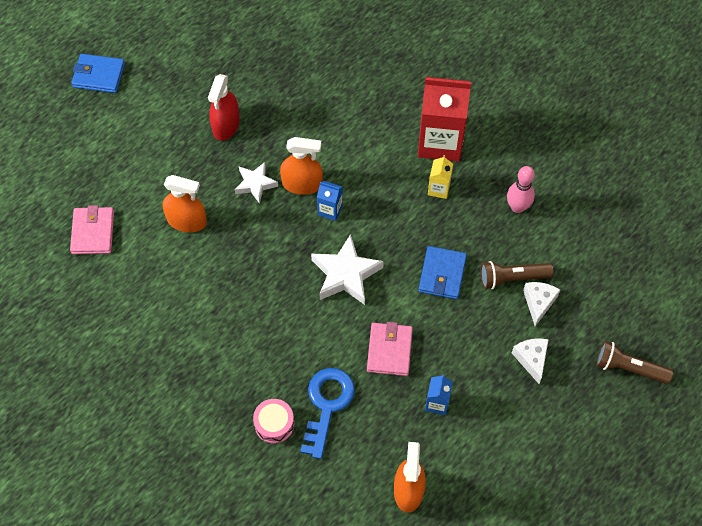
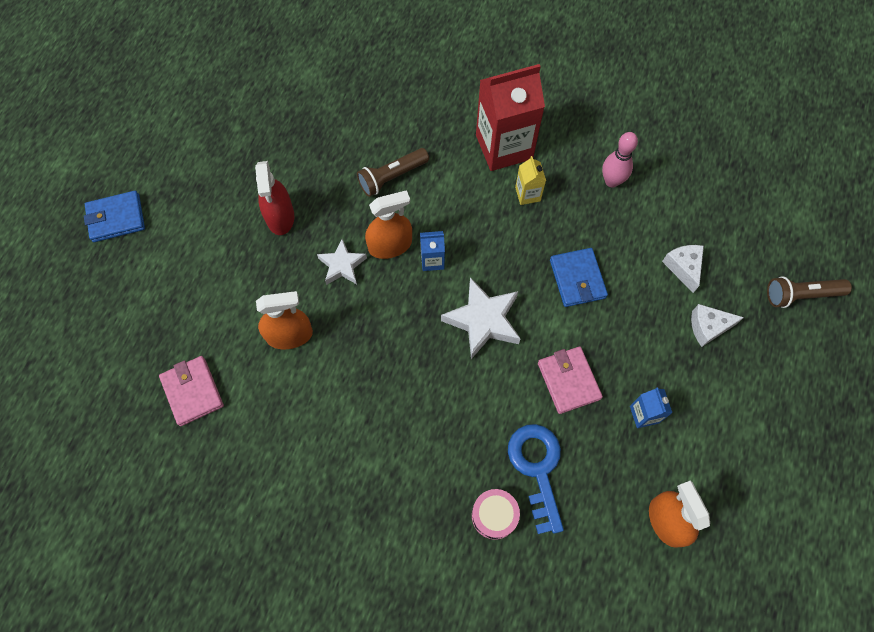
camera: 25 degrees left, 5 degrees up
brown flashlight [480,261,554,289] -> brown flashlight moved to [357,148,429,197]
white cheese [512,338,549,384] -> white cheese turned 60 degrees counterclockwise [691,304,744,347]

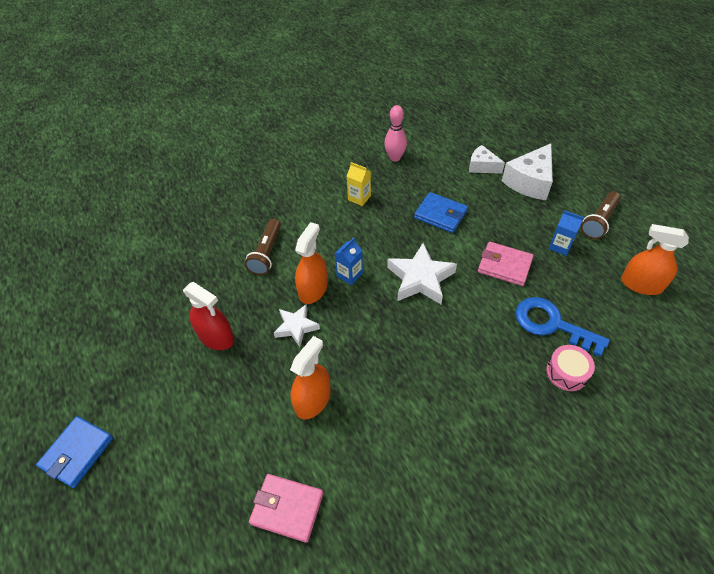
camera: 45 degrees left, 15 degrees down
red carton [476,64,545,171] -> none
white cheese [691,304,744,347] -> white cheese [502,143,553,200], size x1.67
brown flashlight [767,276,852,308] -> brown flashlight moved to [581,191,621,239]

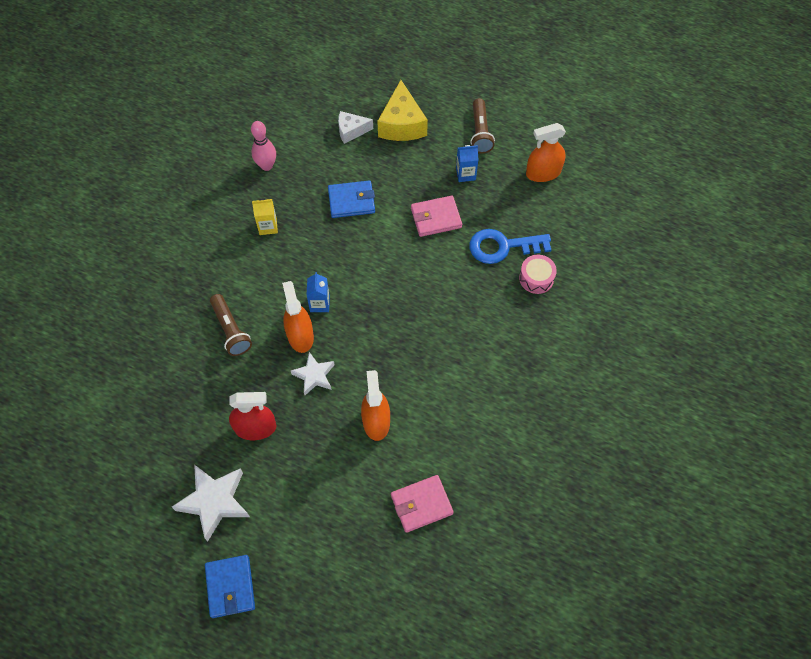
camera: 40 degrees left, 10 degrees up
white star [387,243,457,304] -> white star moved to [172,465,250,541]
white cheese [502,143,553,200] -> yellow cheese [377,80,428,141]

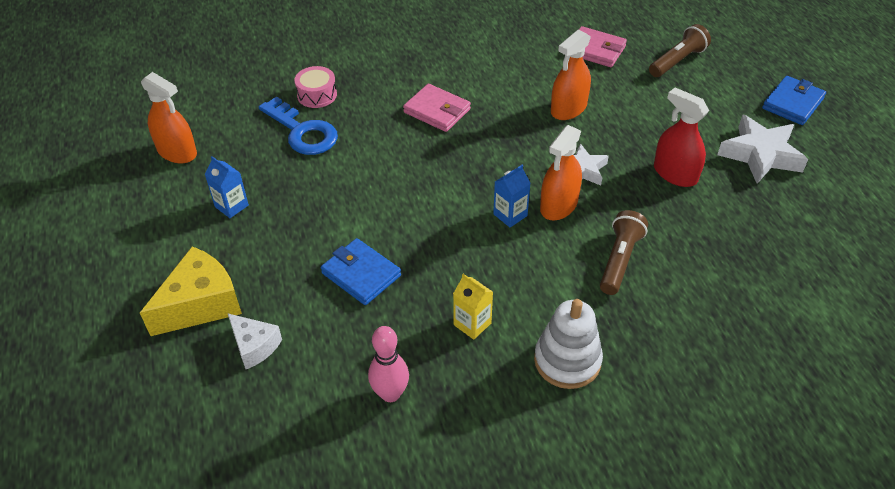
camera: 130 degrees left, 15 degrees down
pink wallet [411,195,462,237] -> pink wallet moved to [403,84,471,132]
brown flashlight [470,98,495,154] -> brown flashlight moved to [649,24,711,77]
none -> white stacking toy [534,299,603,389]

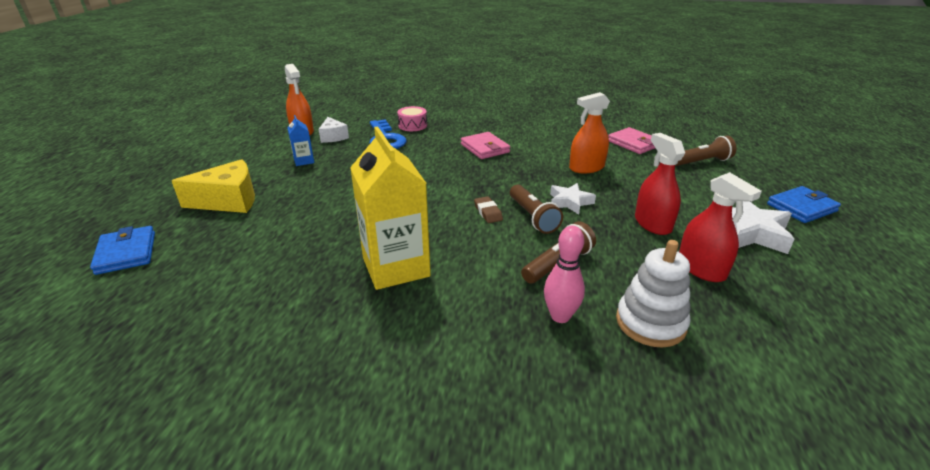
camera: 25 degrees right, 15 degrees down
white cheese [227,313,282,369] -> white cheese moved to [319,117,349,143]
blue wallet [321,238,401,305] -> blue wallet moved to [90,226,155,275]
pink bowling pin [368,326,409,402] -> pink bowling pin moved to [544,226,585,323]
yellow carton [453,274,493,340] -> yellow carton [350,126,431,290], size x2.20
blue carton [493,165,531,227] -> brown eraser [474,196,503,223]
white stacking toy [534,299,603,389] -> white stacking toy moved to [616,240,690,348]
orange spray bottle [540,125,582,220] -> brown flashlight [510,185,563,234]
none -> red spray bottle [679,172,762,282]

